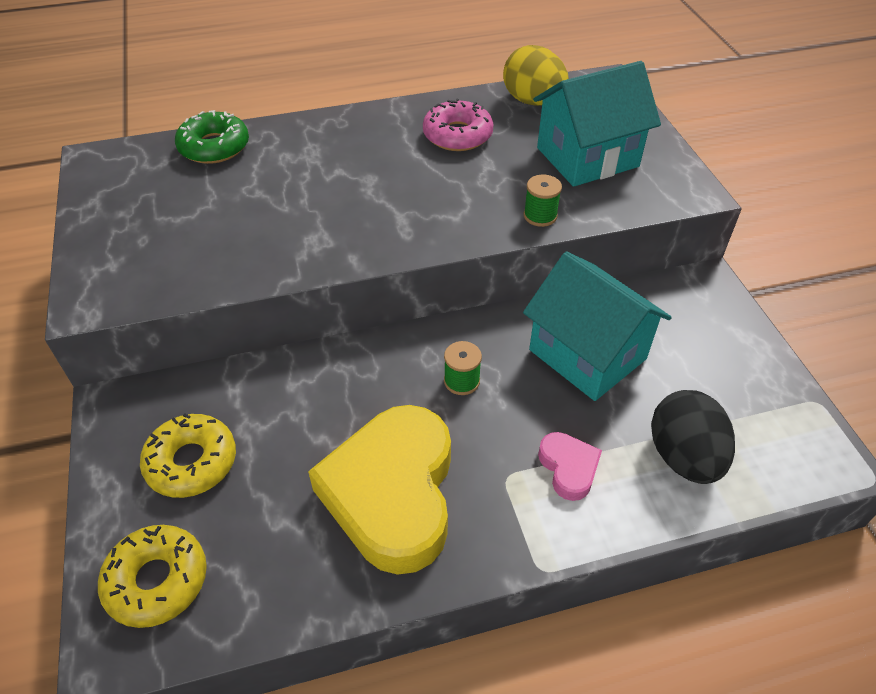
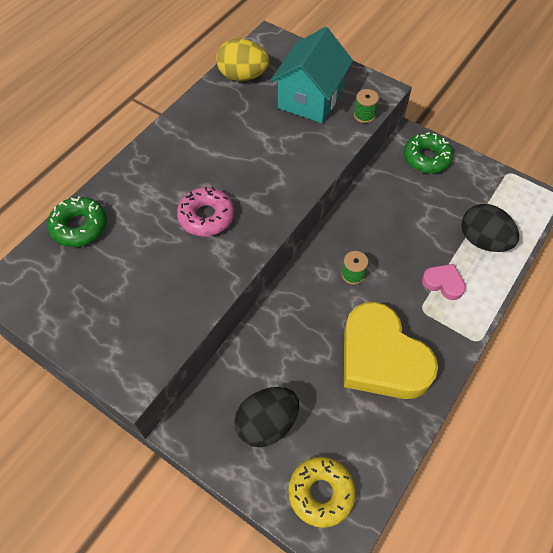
camera: 40 degrees left, 10 degrees up
yellow donut [140,413,236,498] -> black egg [234,387,299,447]
pink donut [423,98,493,151] -> pink donut moved to [177,187,234,237]
turquoise house [523,252,672,401] -> none
green spool [524,175,562,227] -> green spool moved to [354,89,379,123]
none -> green donut [404,132,453,173]

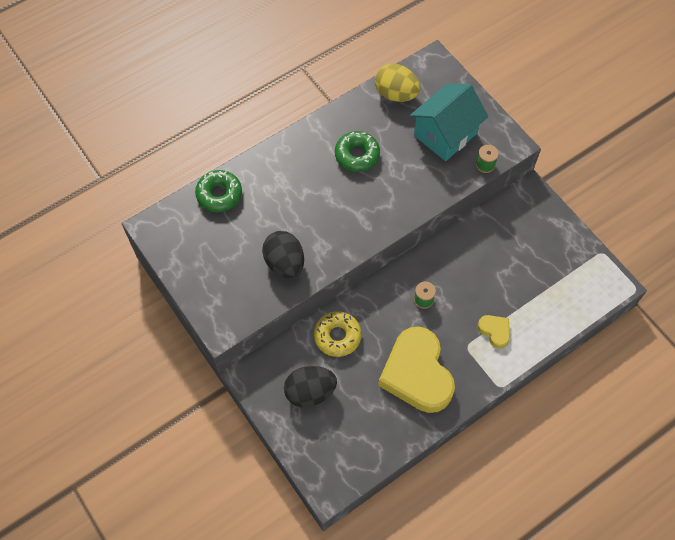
camera: 20 degrees right, 5 degrees up
pink donut [177,187,234,237] -> none
yellow donut [288,457,356,528] -> yellow donut moved to [314,311,361,357]
green donut [404,132,453,173] -> green donut moved to [335,131,380,172]
pink heart [422,264,466,300] -> yellow heart [477,315,510,349]
black egg [461,204,519,252] -> black egg moved to [262,231,304,279]

